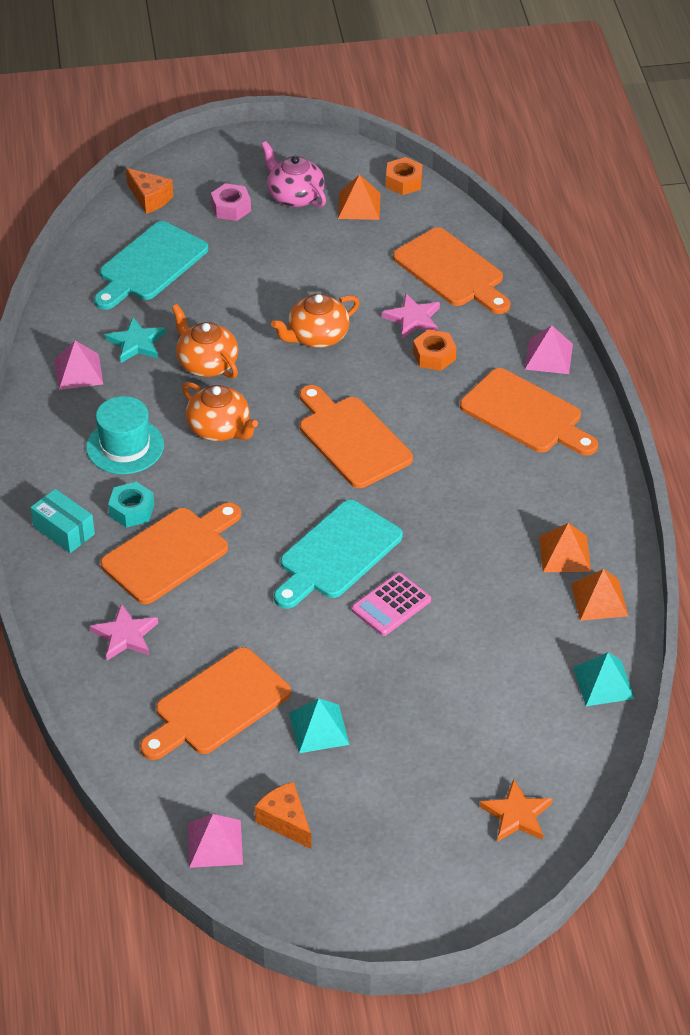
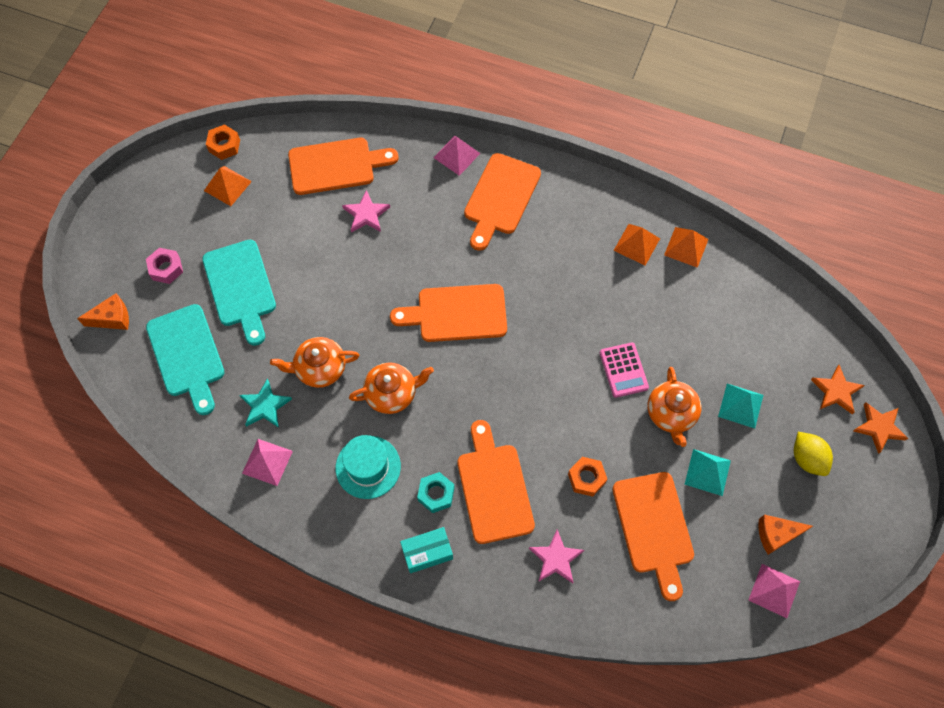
camera: 60 degrees left, 20 degrees up
pink teapot [261,141,326,207] -> none
orange teapot [271,294,360,348] -> orange teapot moved to [648,367,701,447]
turquoise cutting board [274,500,403,609] -> turquoise cutting board moved to [202,240,276,346]
orange nut [413,329,456,371] -> orange nut moved to [568,457,607,497]
orange cutting board [460,368,598,455] -> orange cutting board turned 135 degrees clockwise [464,153,541,251]
turquoise pyramid [573,652,635,706] -> turquoise pyramid moved to [718,384,763,428]
none -> yellow lemon [794,432,833,476]
none -> orange star [853,402,908,454]

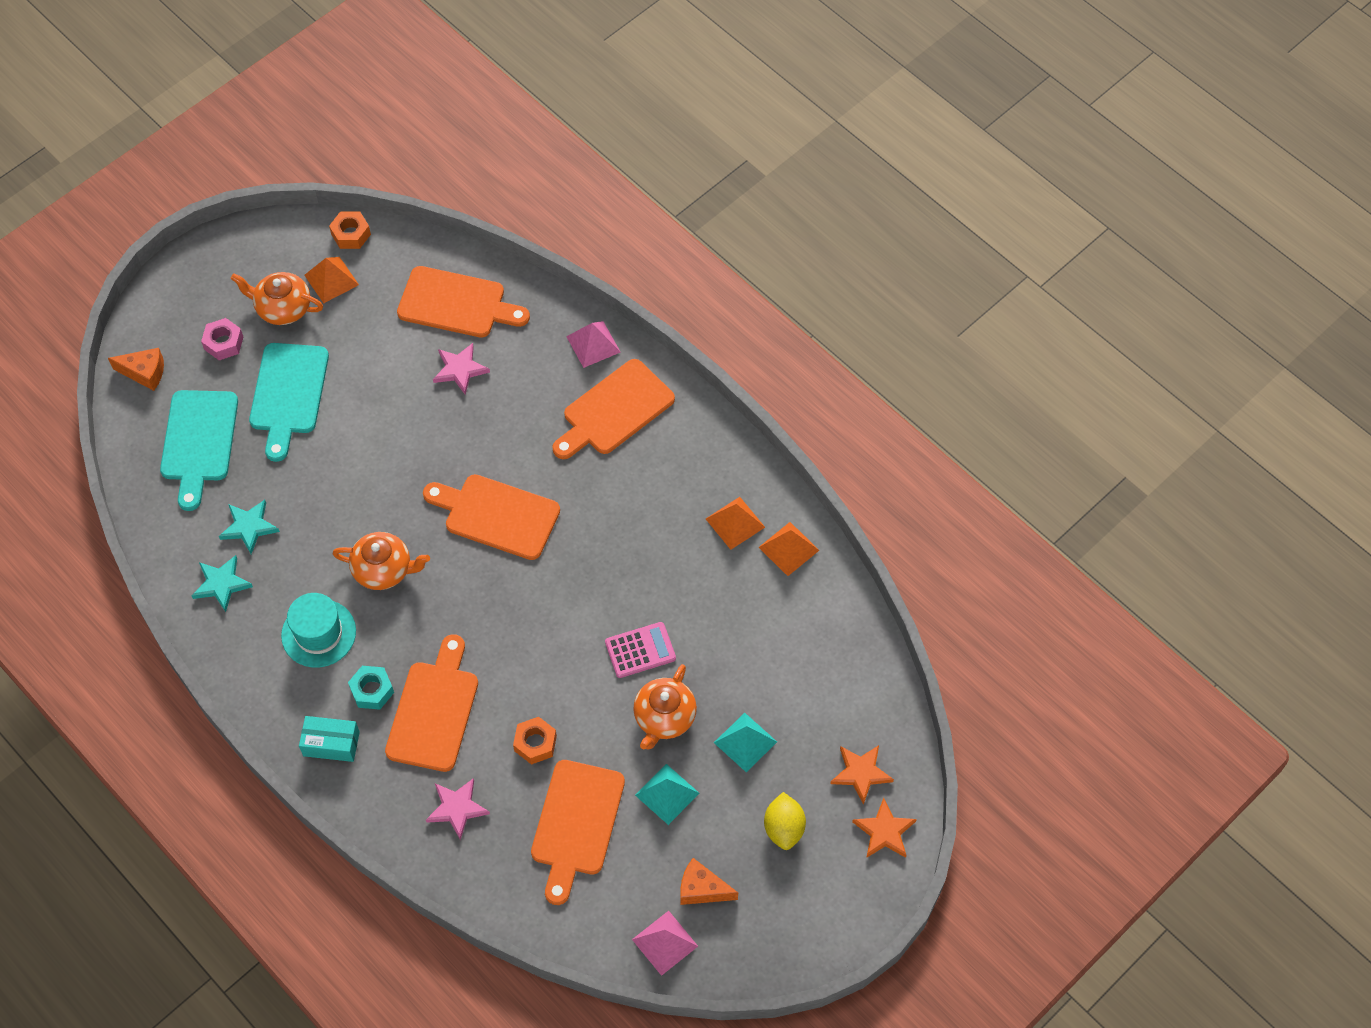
camera: 25 degrees right, 5 degrees down
pink pyramid [242,439,293,486] -> turquoise star [192,555,253,612]
orange teapot [270,337,360,388] -> orange teapot moved to [231,272,323,325]
pink calculator [600,342,649,398] -> pink calculator turned 120 degrees counterclockwise [605,622,676,678]

